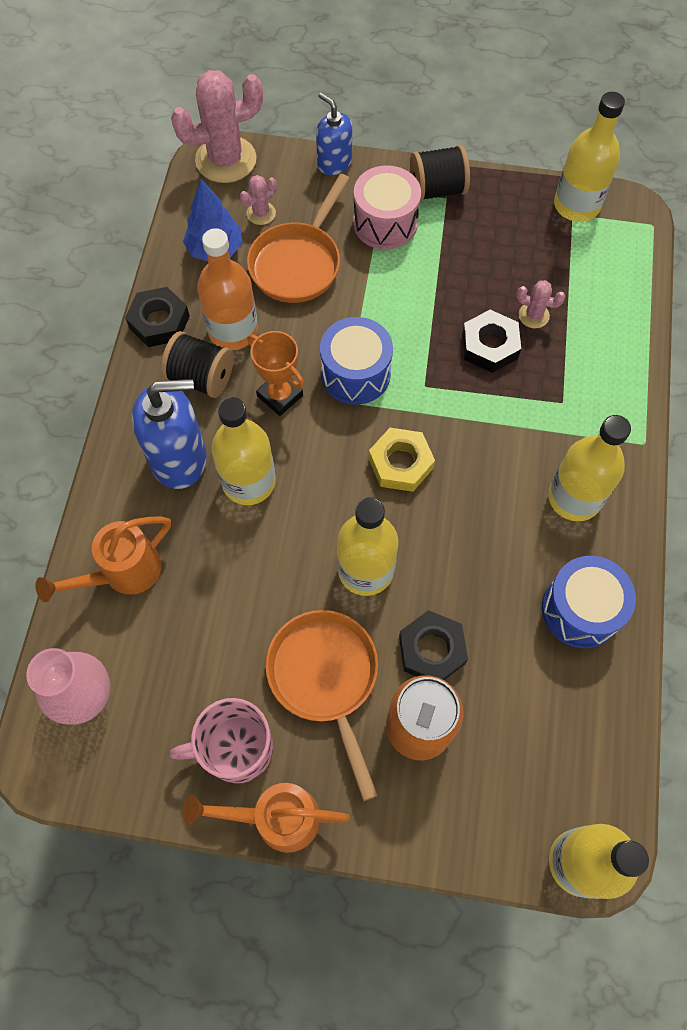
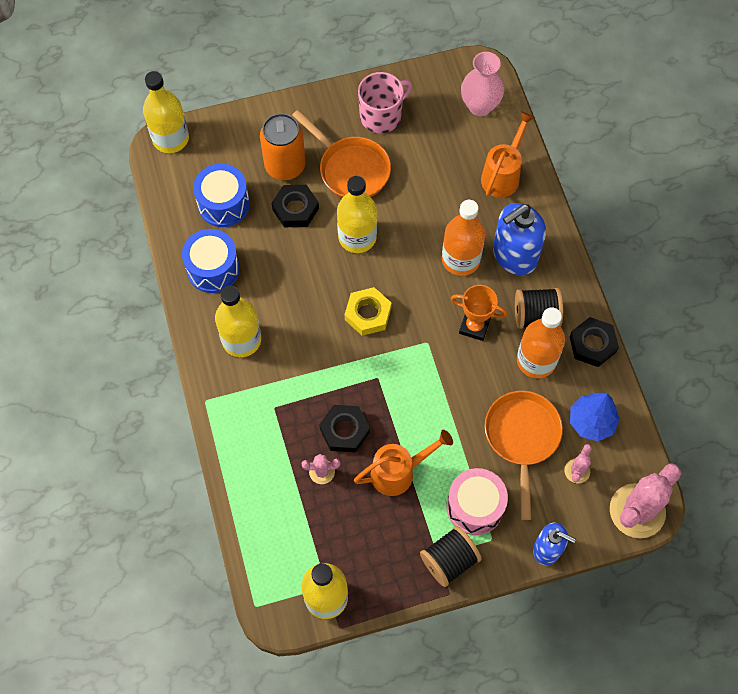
camera: 155 degrees right, 0 degrees up
orange watering can [183,783,350,853] -> orange watering can moved to [354,430,453,496]
yellow bottle [211,397,276,505] -> orange bottle [442,200,485,276]
blue drum [320,317,393,405] -> blue drum moved to [193,164,250,227]

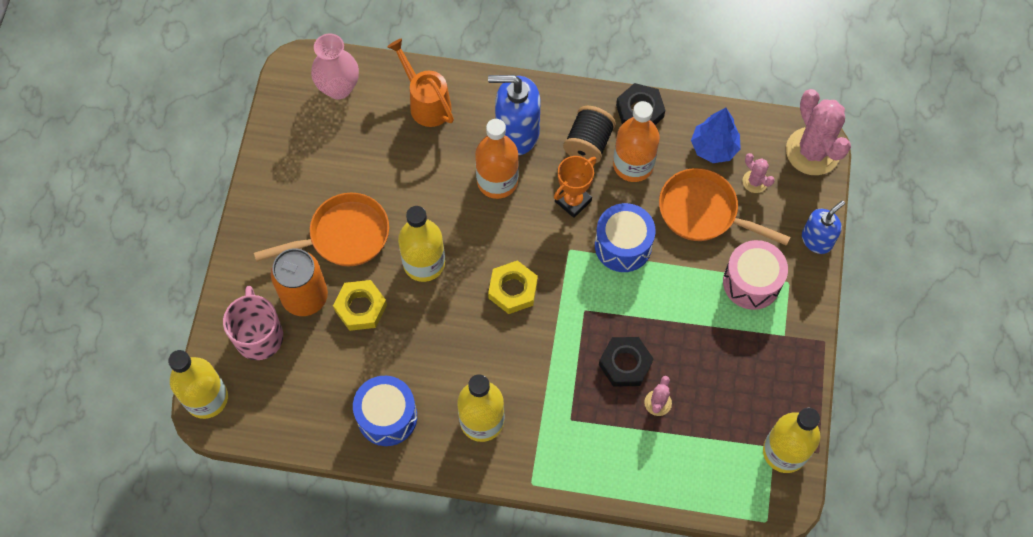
camera: 65 degrees left, 0 degrees up
blue drum [193,164,250,227] -> blue drum moved to [595,203,656,272]
black nut [272,185,319,227] -> yellow nut [333,280,387,331]
orange watering can [354,430,453,496] -> none
pink mug [358,72,412,133] -> pink mug moved to [223,286,283,360]
black spool [420,526,482,587] -> none
blue soap dispenser [493,203,546,275] -> blue soap dispenser turned 105 degrees clockwise [488,75,540,155]

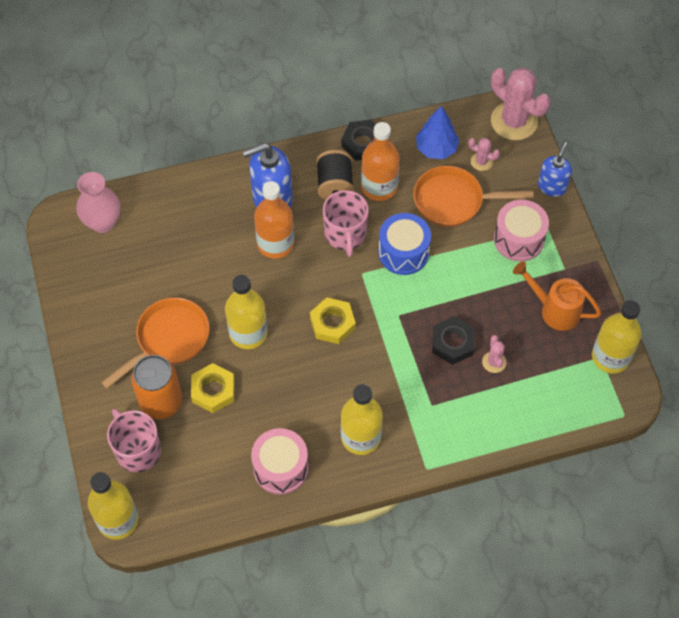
camera: 25 degrees left, 5 degrees down
blue drum [353,376,417,446] -> pink drum [251,428,308,494]
orange watering can [387,38,454,127] -> orange watering can moved to [513,261,601,331]
orange trophy [554,156,597,218] -> pink mug [323,190,369,257]

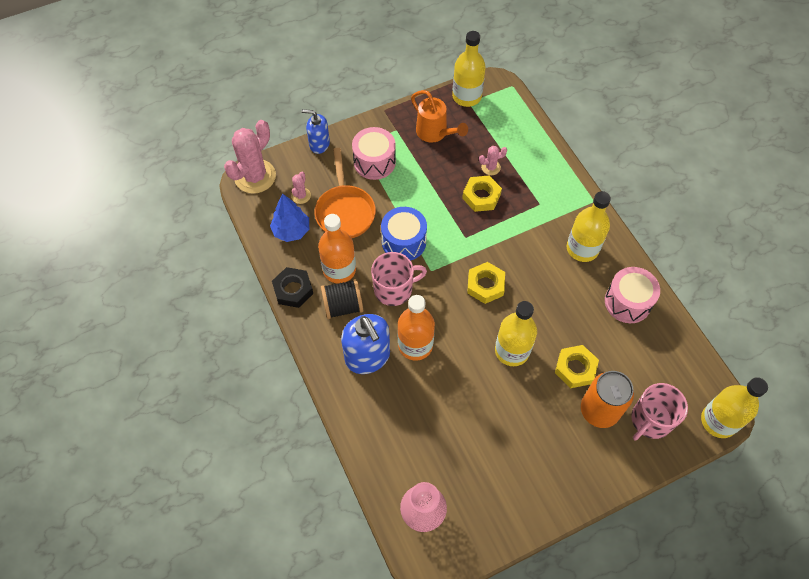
camera: 100 degrees left, 0 degrees up
orange pan [101,298,209,389] -> none
black nut [432,316,475,365] -> yellow nut [462,175,502,212]
orange watering can [513,261,601,331] -> orange watering can turned 60 degrees counterclockwise [411,90,468,143]

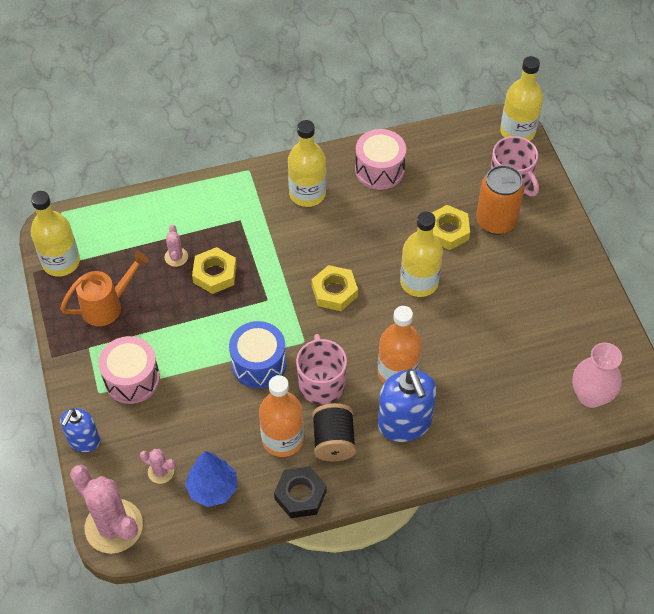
camera: 80 degrees left, 5 degrees down
orange pan [314,148,376,238] -> none
blue soap dispenser [341,314,390,374] -> blue soap dispenser turned 90 degrees clockwise [378,369,436,442]

